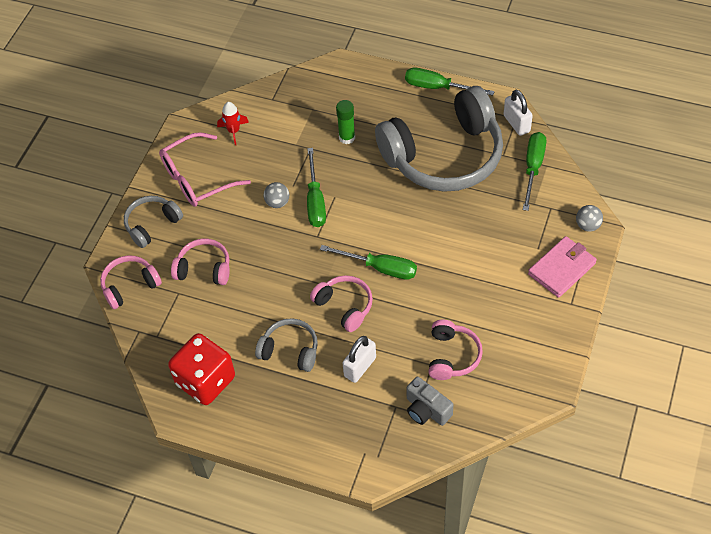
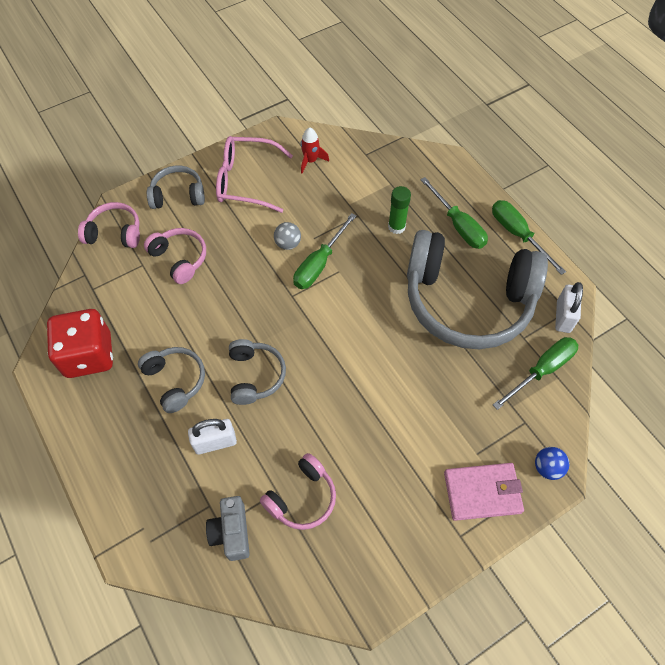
camera: 35 degrees right, 5 degrees up
pink headphones [310,275,373,332] -> grey headphones [229,339,286,405]
green screwdriver [320,245,417,280] -> green screwdriver moved to [421,177,488,249]
grey ball [576,205,603,231] -> blue ball [535,447,569,480]

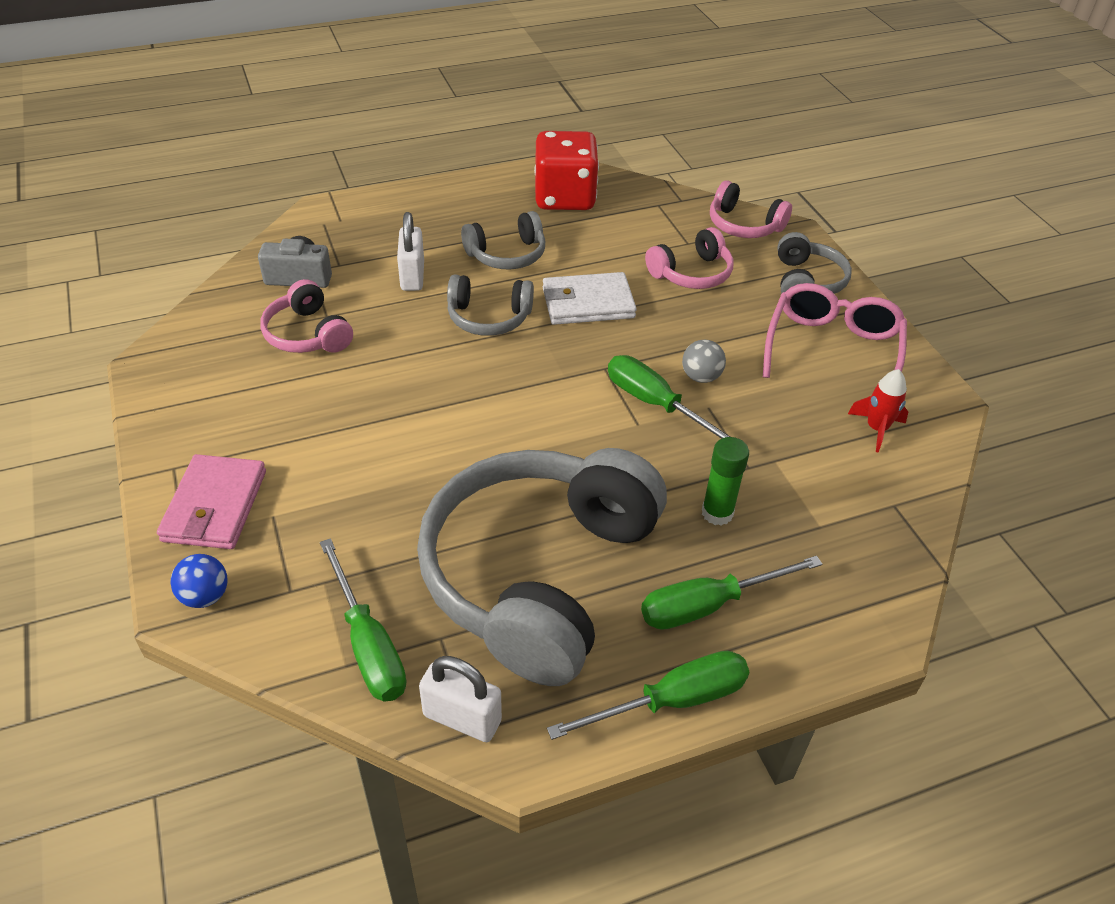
camera: 100 degrees right, 15 degrees down
pink headphones [78,202,140,248] -> pink headphones turned 105 degrees clockwise [710,180,792,238]
none -> white wallet [543,272,637,325]

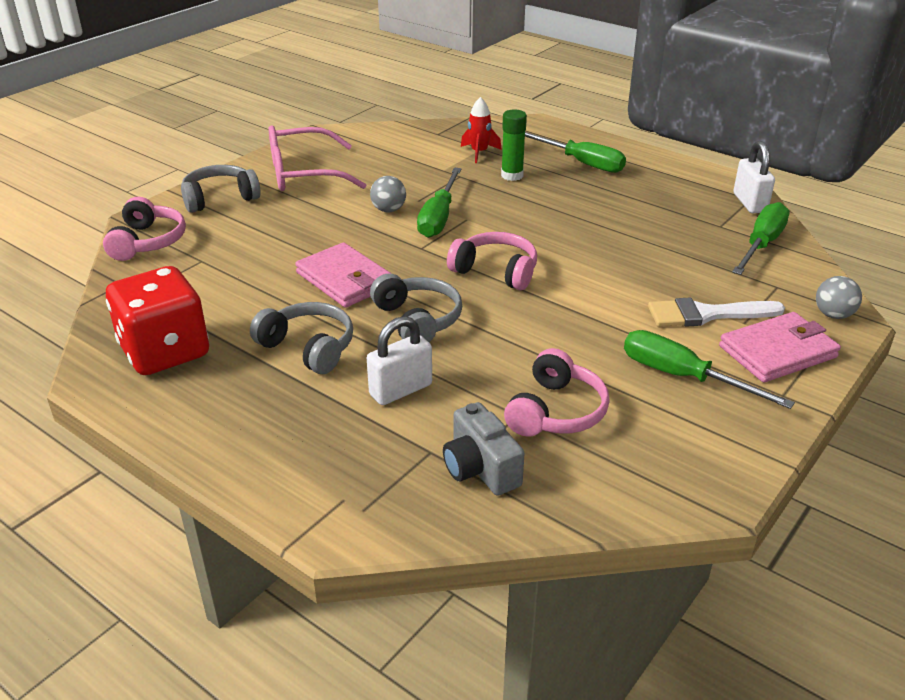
camera: 120 degrees left, 10 degrees down
blue ball [170,554,228,608] -> grey ball [816,276,862,319]
grey headphones [417,448,667,686] -> none
white wallet [543,272,637,325] -> pink wallet [295,242,392,308]
green screwdriver [547,651,749,740] -> green screwdriver moved to [624,330,795,409]
pink headphones [645,227,733,289] -> pink headphones moved to [447,232,537,290]
red rocket [848,369,908,453] -> red rocket moved to [461,97,502,163]
none -> white brush [648,298,785,327]

